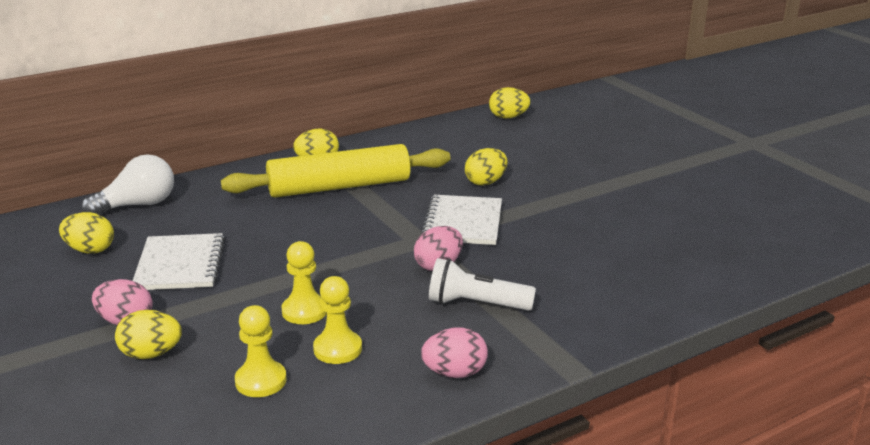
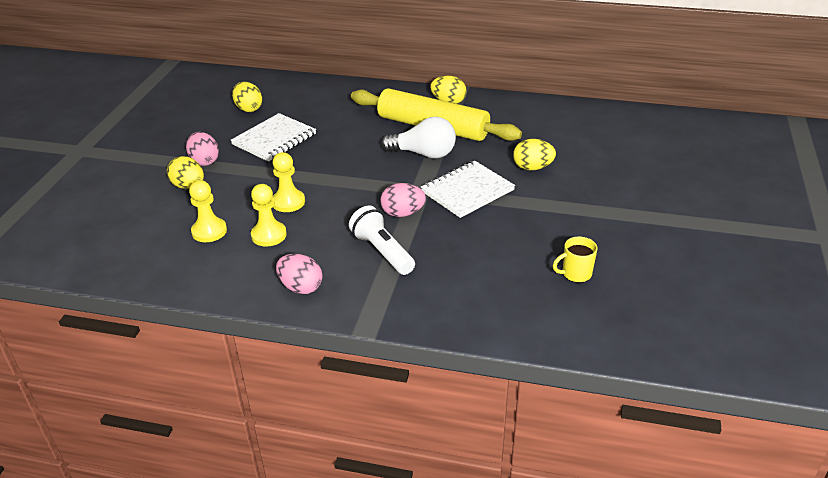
camera: 45 degrees right, 10 degrees up
white light bulb [81,154,174,214] -> white light bulb moved to [381,117,456,159]
yellow egg [489,87,531,119] -> none
none -> yellow mug [553,236,598,283]

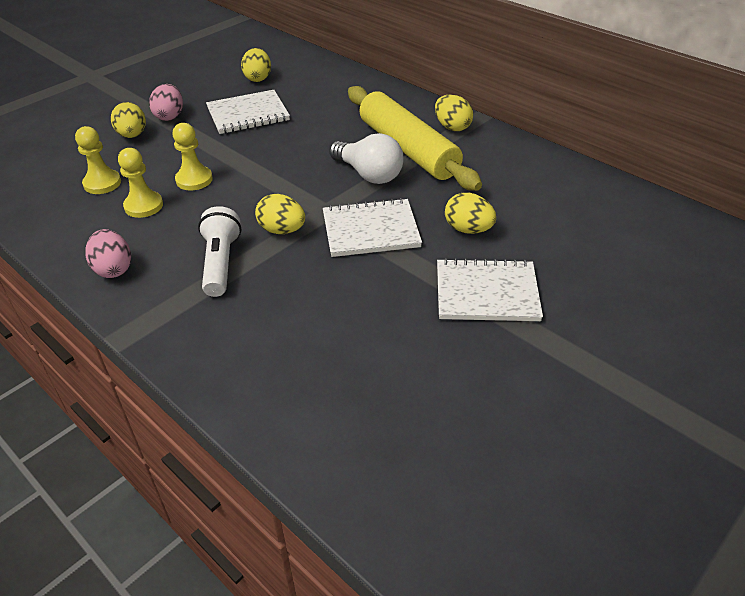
camera: 30 degrees right, 5 degrees up
pink egg [381,183,426,217] -> yellow egg [255,194,305,234]
yellow mug [553,236,598,283] -> none
none -> white notebook [437,258,543,321]

